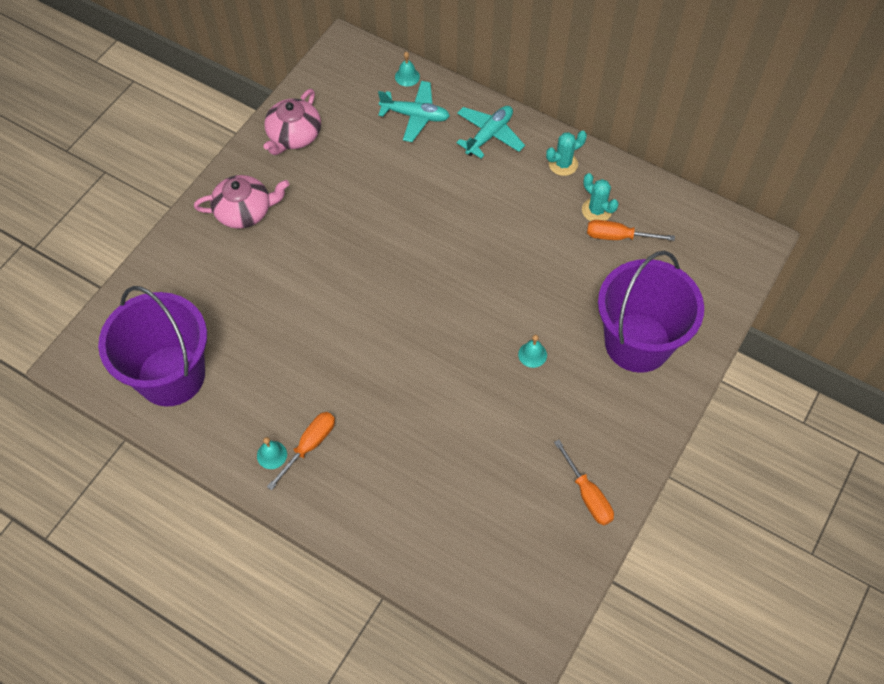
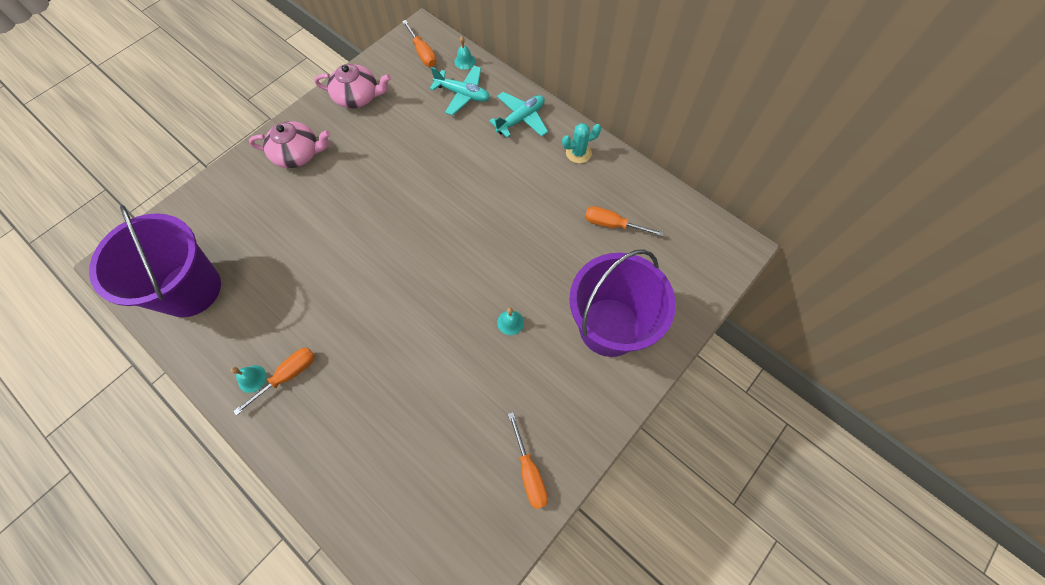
camera: 10 degrees right, 5 degrees up
pink teapot [263,89,321,155] -> pink teapot turned 120 degrees counterclockwise [314,64,391,108]
turquoise cactus [582,173,619,221] -> none
none -> orange screwdriver [402,20,436,67]

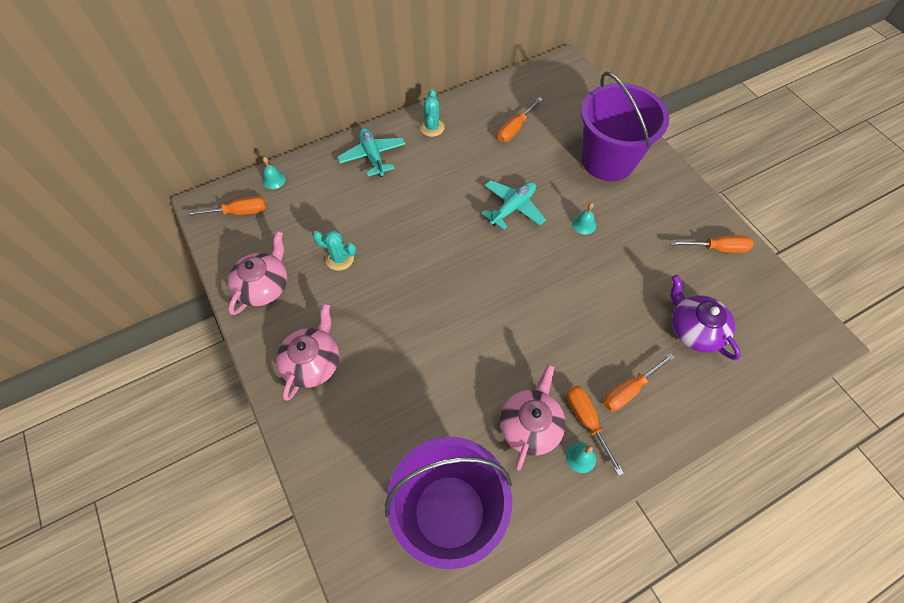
camera: 70 degrees left, 5 degrees down
turquoise plane [430,66,490,116] -> turquoise plane moved to [482,180,546,230]
none -> turquoise cactus [313,230,356,271]
none -> pink teapot [500,364,566,470]
none -> orange screwdriver [604,353,675,411]
none -> purple teapot [671,275,741,360]

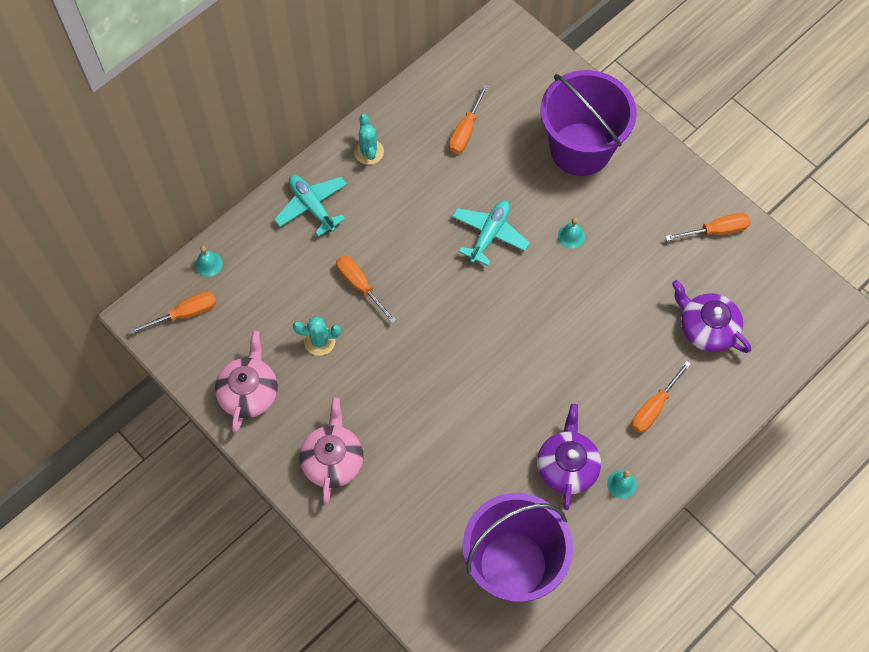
camera: 15 degrees left, 5 degrees up
pink teapot [500,364,566,470] -> purple teapot [537,404,601,510]
orange screwdriver [567,385,624,476] -> orange screwdriver moved to [336,256,396,323]

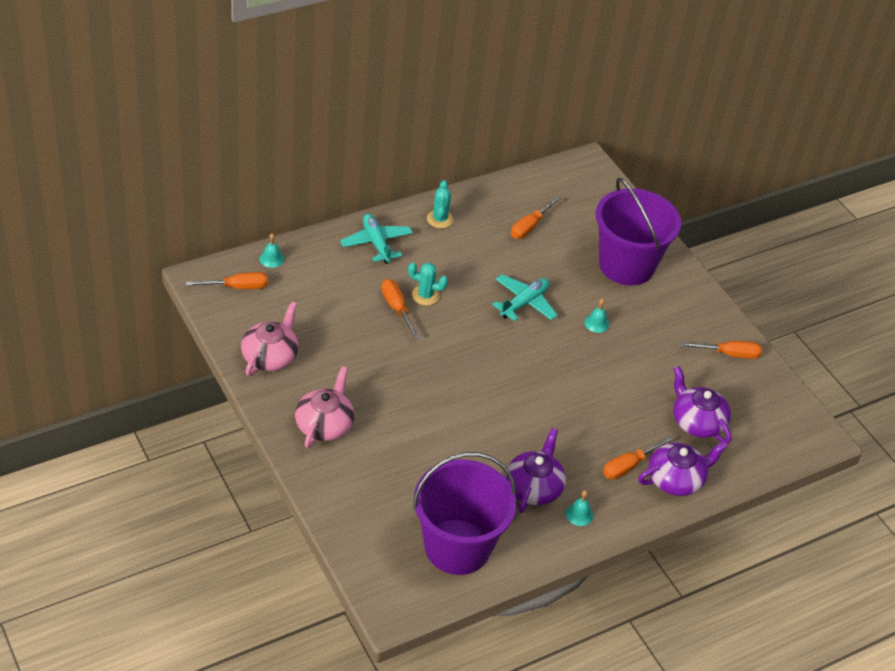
camera: 10 degrees right, 20 degrees down
turquoise cactus [293,316,341,356] -> turquoise cactus moved to [408,262,448,305]
none -> purple teapot [638,441,728,496]

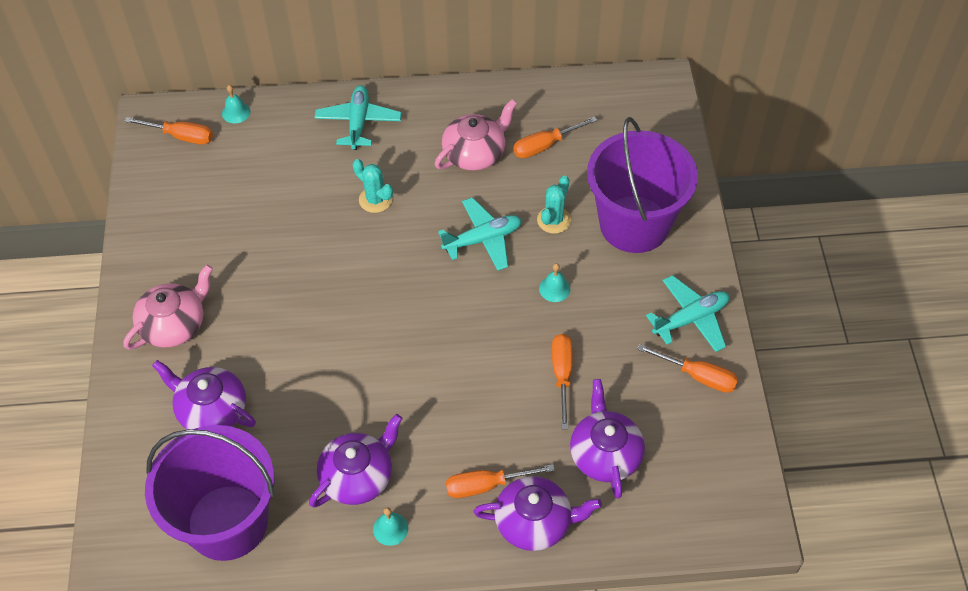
camera: 30 degrees right, 10 degrees up
pink teapot [241,302,298,376] -> pink teapot moved to [435,99,517,171]
orange screwdriver [381,279,420,339] -> orange screwdriver moved to [552,334,573,429]
turquoise cactus [427,180,454,228] -> turquoise cactus moved to [537,175,571,234]
none -> purple teapot [152,360,256,430]
none -> turquoise plane [646,275,729,352]

